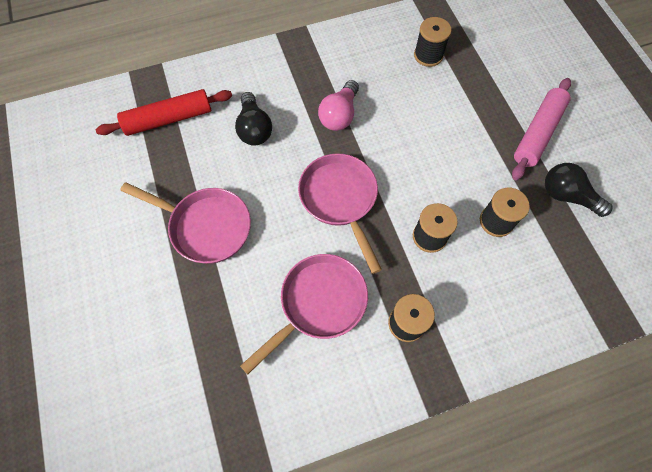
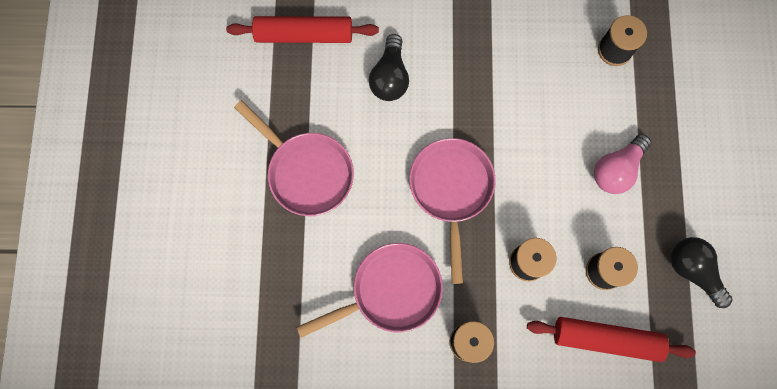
camera: 20 degrees right, 10 degrees up
pink light bulb [318,80,359,131] -> pink light bulb moved to [594,134,651,194]
pink rolling pin [512,78,571,180] -> none
none -> red rolling pin [527,317,696,362]

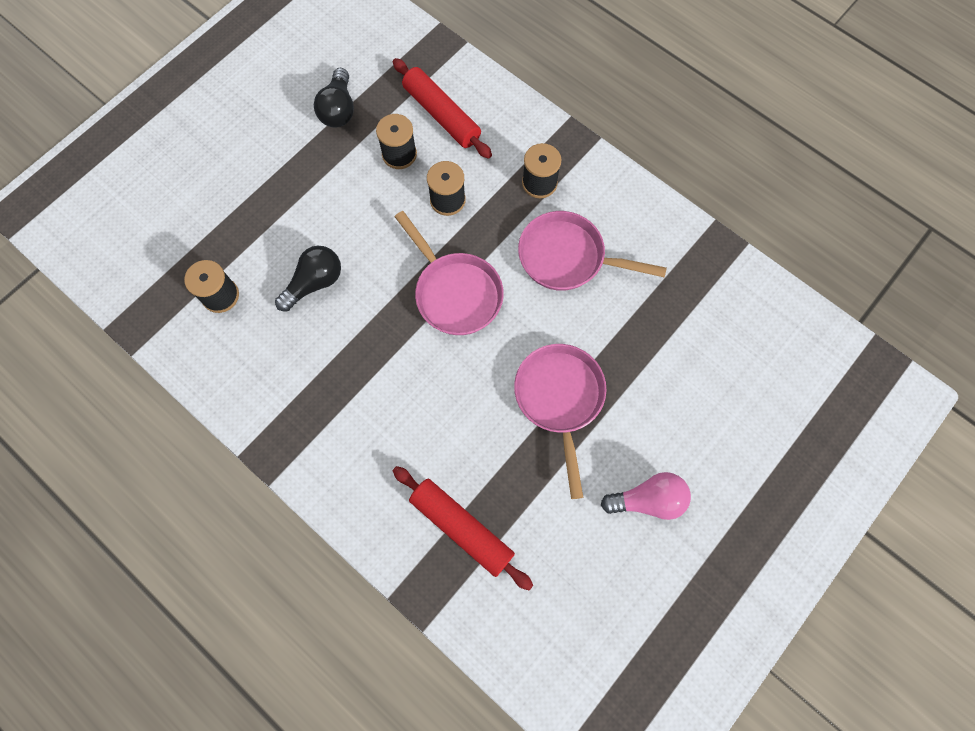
camera: 140 degrees left, 5 degrees down
black light bulb [369,34,409,101] -> black light bulb moved to [275,246,341,312]
pink pan [409,138,496,284] -> pink pan turned 75 degrees counterclockwise [395,211,504,335]
pink light bulb [594,134,651,194] -> pink light bulb moved to [601,472,691,520]

